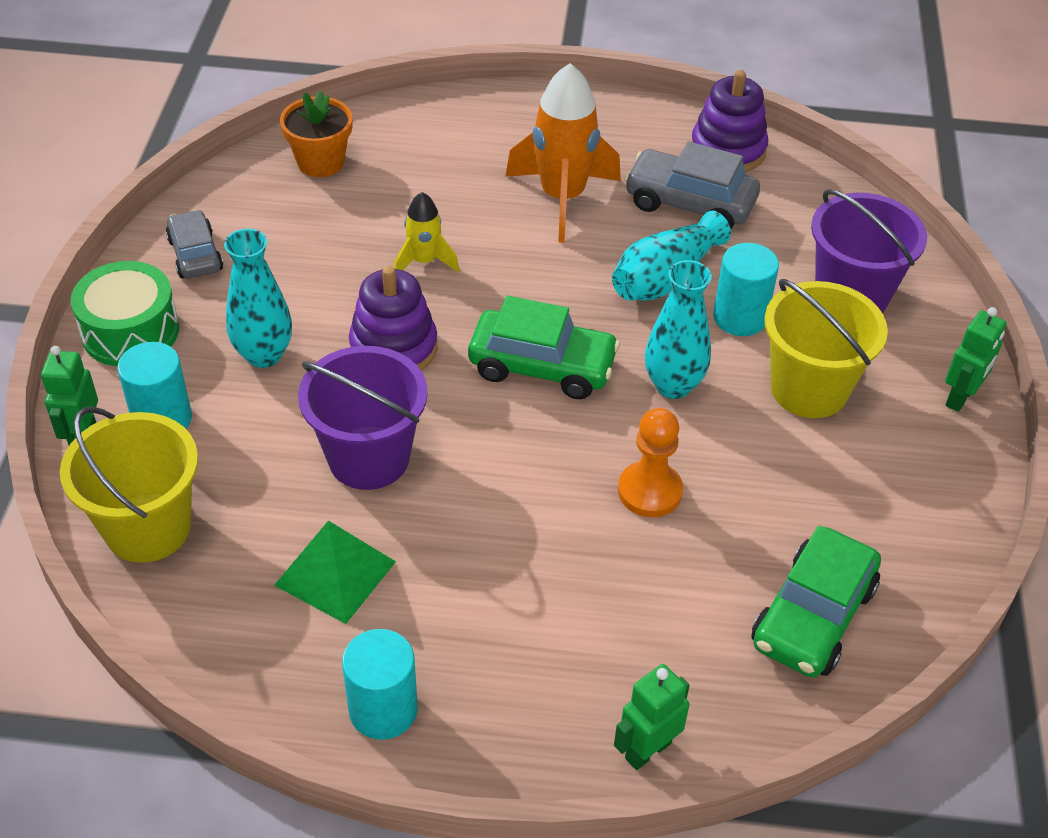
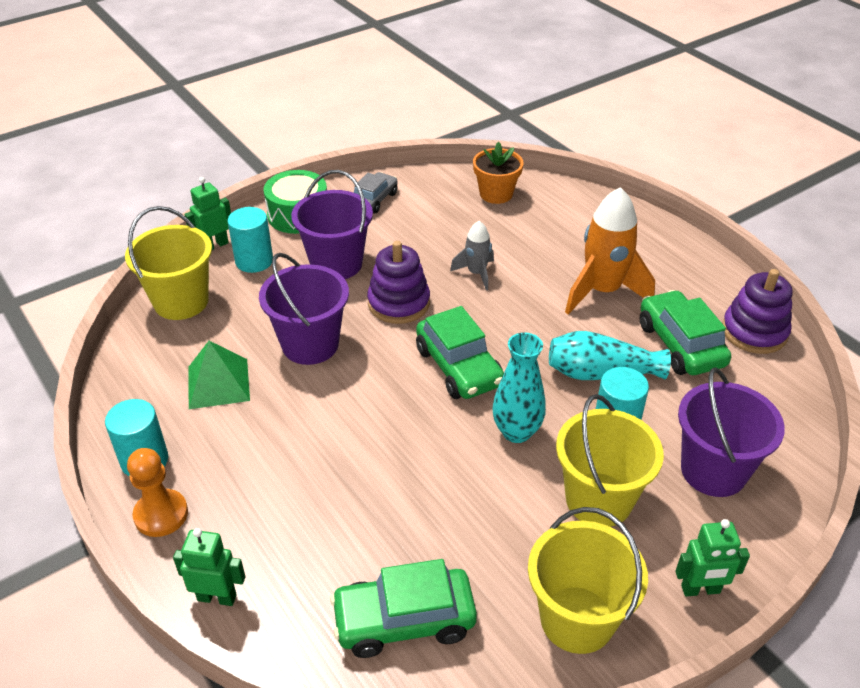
camera: 50 degrees right, 5 degrees down
turquoise vase [224,229,292,368] -> purple bucket [291,170,373,279]
yellow rocket [394,192,459,272] -> grey rocket [450,221,494,290]
orange pawn [618,408,683,517] -> orange pawn moved to [127,448,188,537]
grey car [624,141,760,229] -> green car [640,290,731,375]
none -> yellow bucket [528,507,648,654]

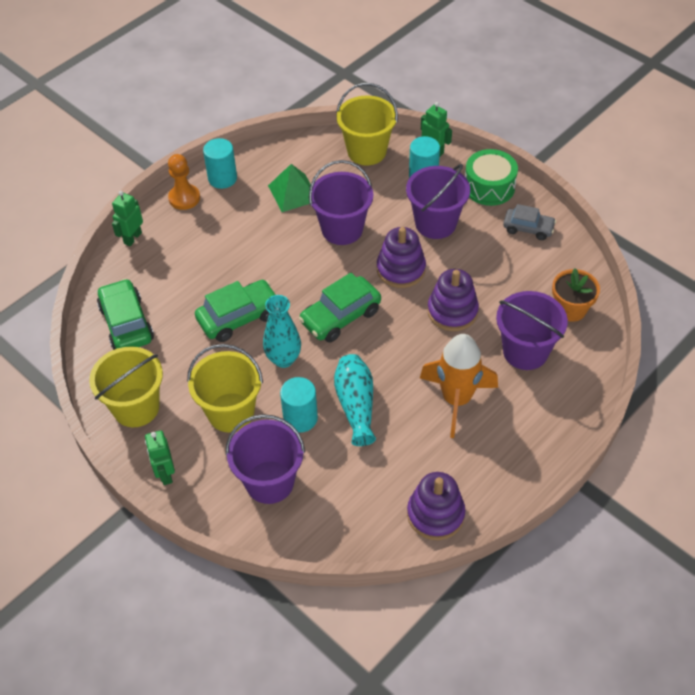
camera: 80 degrees right, 10 degrees up
green robot [173,528,245,606] -> green robot turned 150 degrees counterclockwise [112,191,143,246]
grey rocket [450,221,494,290] -> purple stacking toy [427,269,479,331]
green car [640,290,731,375] -> green car moved to [195,280,276,342]
none -> purple bucket [496,291,568,370]

